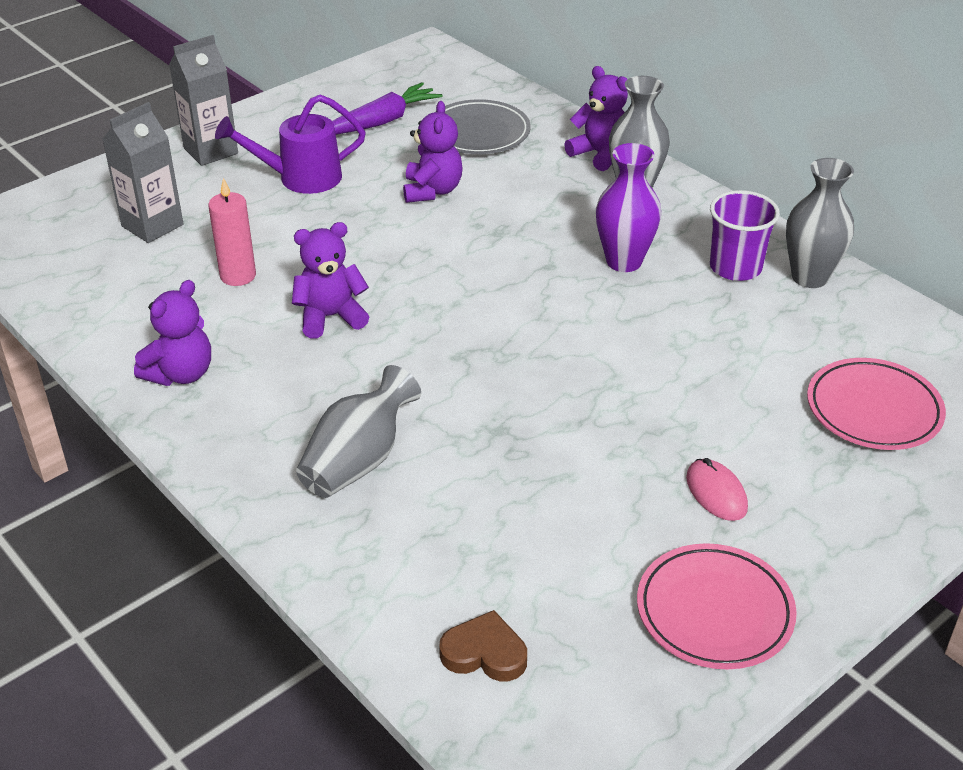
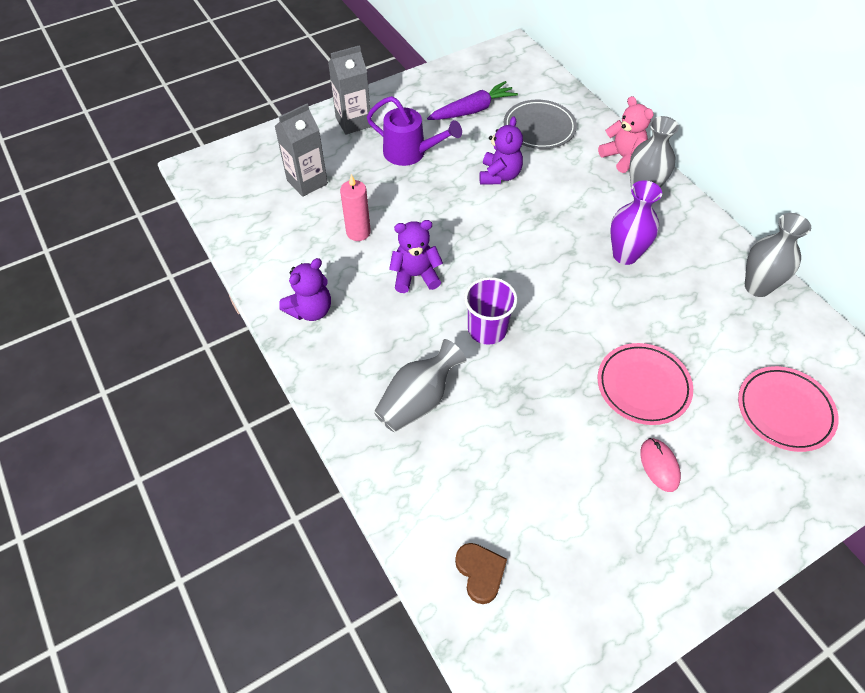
camera: 10 degrees right, 15 degrees up
purple watering can [215,95,366,194] -> purple watering can turned 150 degrees counterclockwise [367,96,462,166]
brown heart [439,610,527,681] -> brown heart turned 45 degrees clockwise [455,543,507,604]
purple teddy bear [564,66,628,171] -> pink teddy bear [598,96,654,173]
pink plate [637,543,797,669] -> pink plate moved to [598,343,693,425]
purple cup [710,190,780,281] -> purple cup moved to [464,277,518,345]

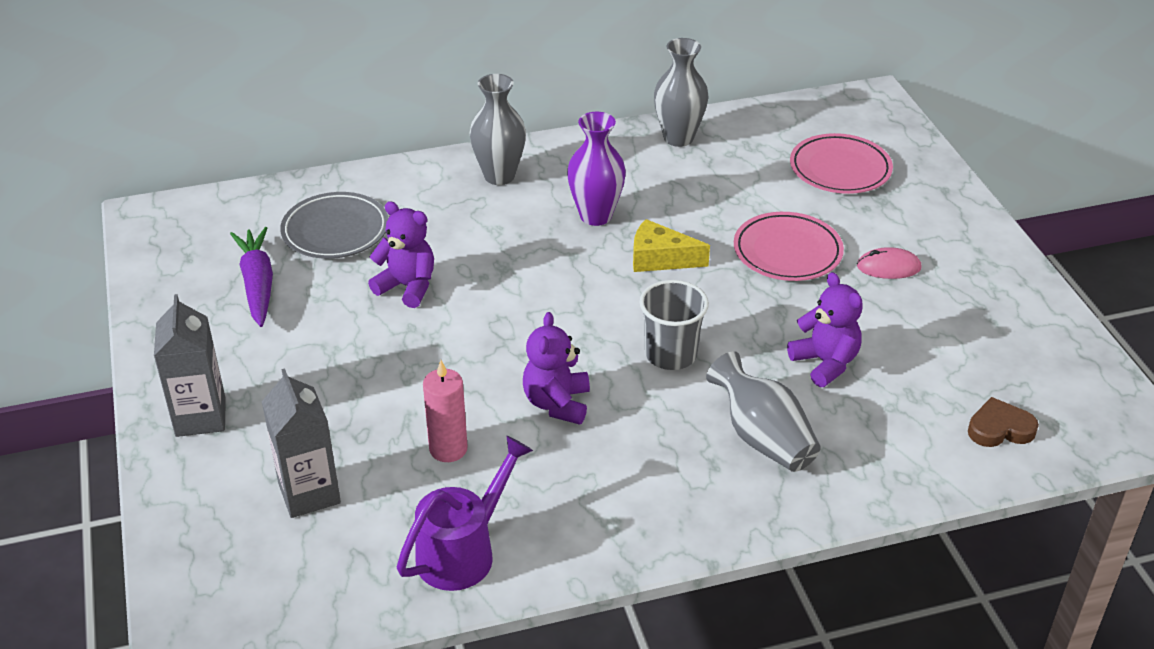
camera: 75 degrees left, 15 degrees down
purple teddy bear [279,258,331,321] -> purple teddy bear moved to [787,272,863,387]
purple watering can [367,96,462,166] -> purple watering can moved to [397,436,533,591]
purple cup [464,277,518,345] -> grey cup [640,280,709,370]
pink teddy bear [598,96,654,173] -> none
none -> yellow cheese [633,219,710,272]

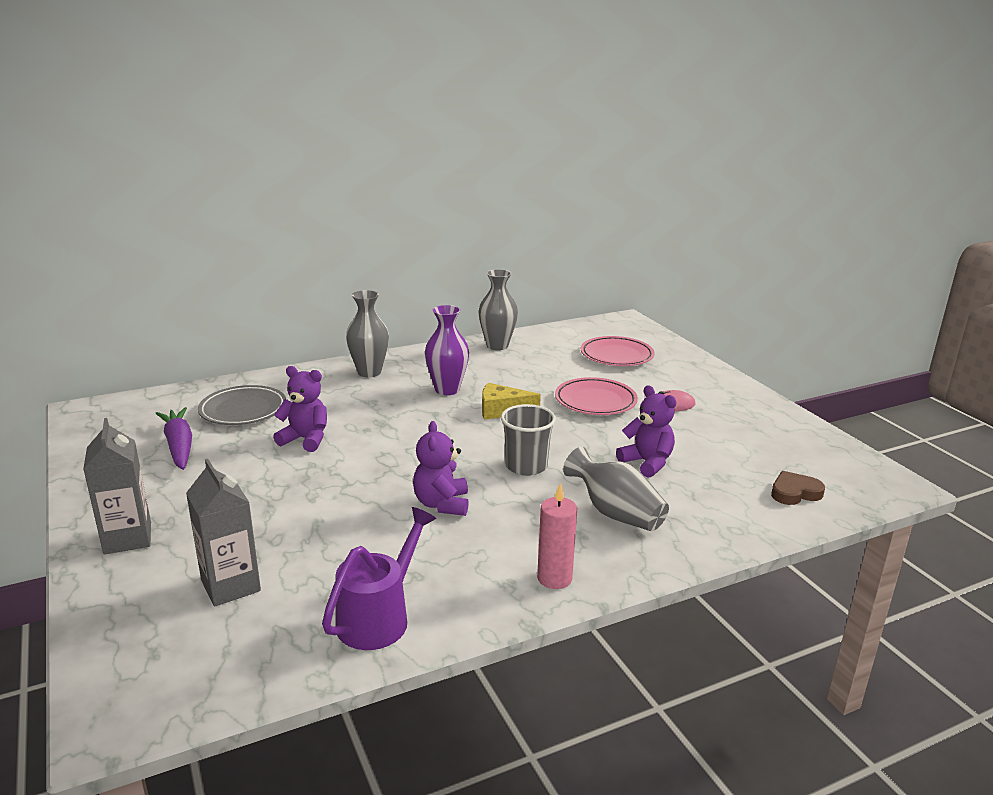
camera: 10 degrees left, 15 degrees down
pink candle [423,360,468,462] -> pink candle moved to [537,483,577,589]

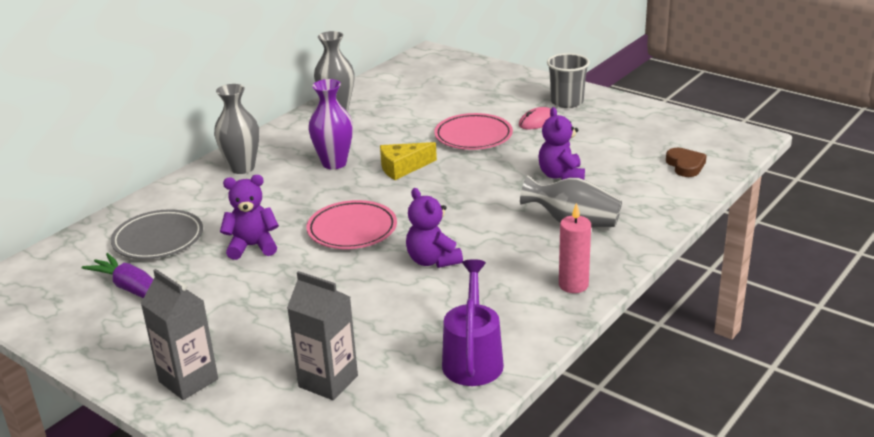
camera: 25 degrees left, 5 degrees up
grey cup [501,404,556,476] -> grey cup moved to [547,53,590,108]
pink plate [581,336,654,366] -> pink plate moved to [306,200,397,249]
purple teddy bear [616,385,676,478] -> purple teddy bear turned 120 degrees counterclockwise [538,107,585,180]
brown heart [771,471,825,505] -> brown heart turned 120 degrees clockwise [666,148,707,177]

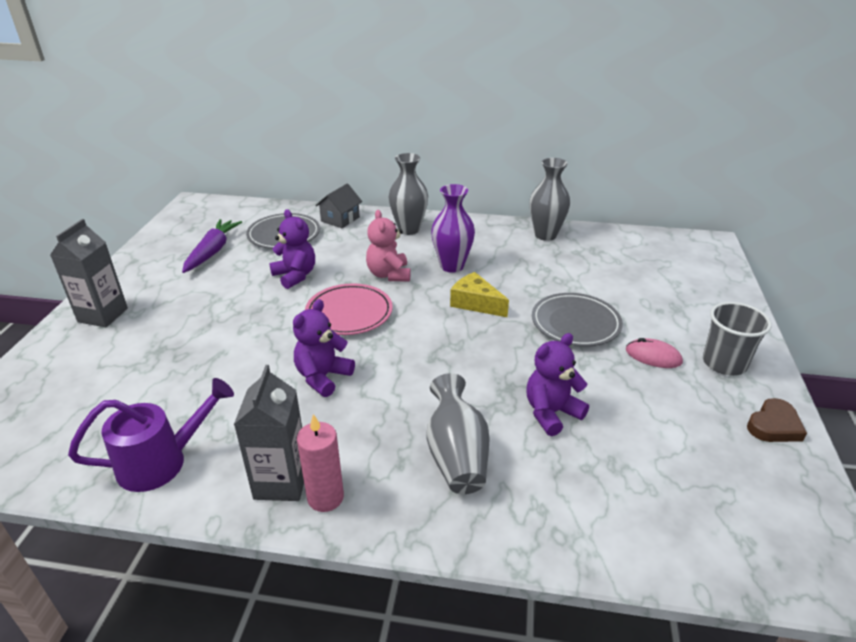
camera: 60 degrees right, 5 degrees up
grey carton [287,271,358,400] -> grey carton moved to [234,365,304,501]
pink plate [434,113,513,150] -> grey plate [532,293,623,347]
brown heart [666,148,707,177] -> brown heart moved to [747,398,807,442]
none -> grey house [315,184,362,228]
none -> pink teddy bear [366,210,411,282]

